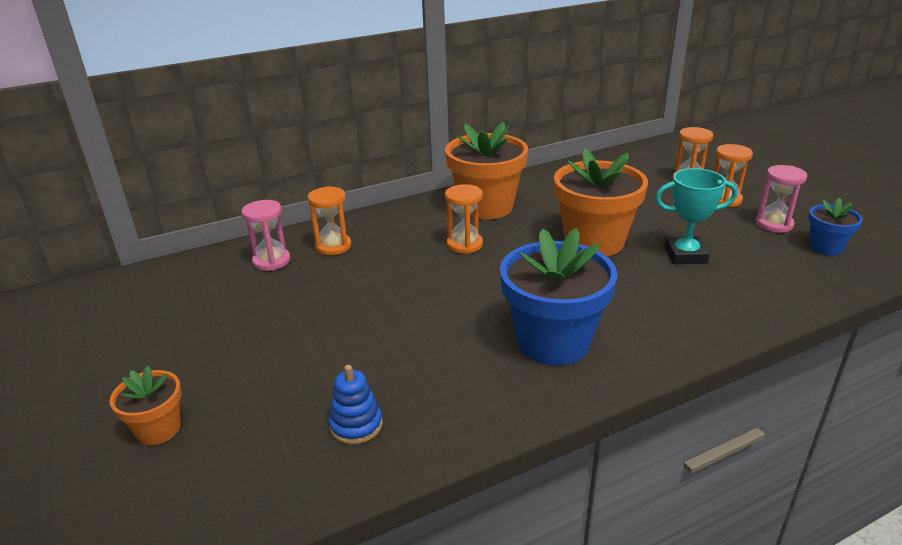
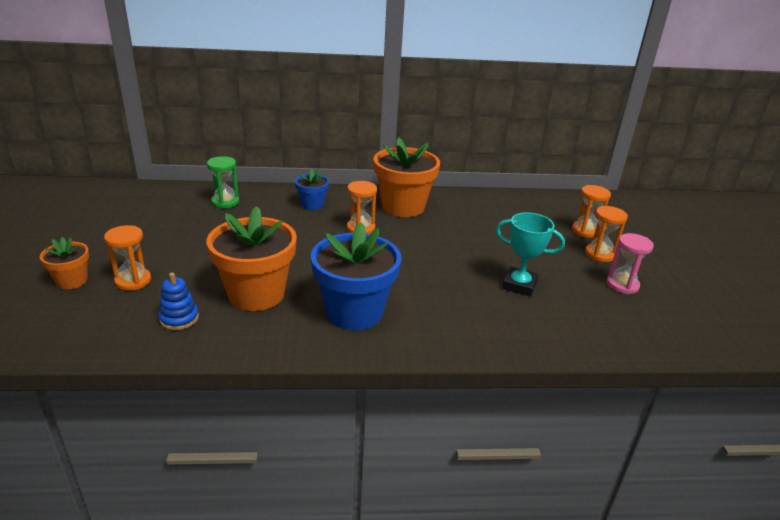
camera: 20 degrees right, 0 degrees up
pink hourglass [242,200,290,271] -> green hourglass [207,156,239,209]
orange hourglass [307,186,351,255] -> orange hourglass moved to [104,225,151,291]
orange flower pot [554,148,648,256] -> orange flower pot moved to [207,206,297,311]
blue flower pot [808,197,863,256] -> blue flower pot moved to [295,169,329,210]

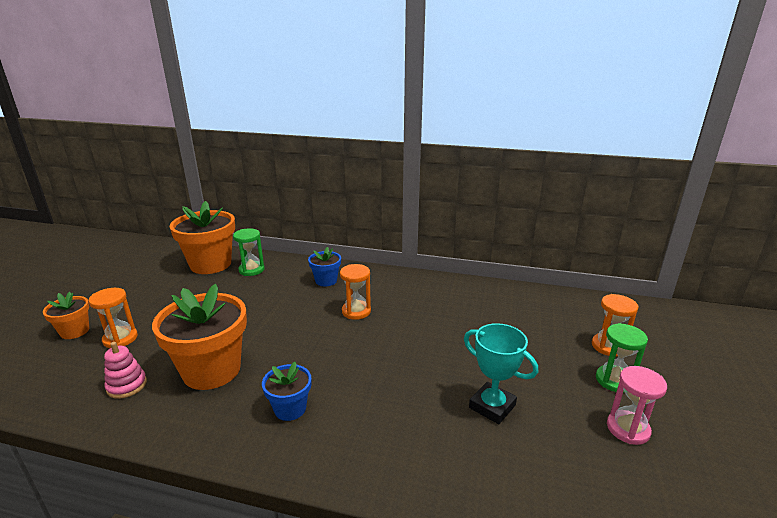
camera: 20 degrees right, 5 degrees down
blue stacking toy [158,272,199,330] -> pink stacking toy [104,342,147,399]
blue flower pot [311,223,402,330] -> blue flower pot [262,361,312,421], size x0.51
orange flower pot [374,137,440,217] -> orange flower pot moved to [170,201,235,274]
orange hourglass [585,206,628,262] -> green hourglass [596,323,648,393]

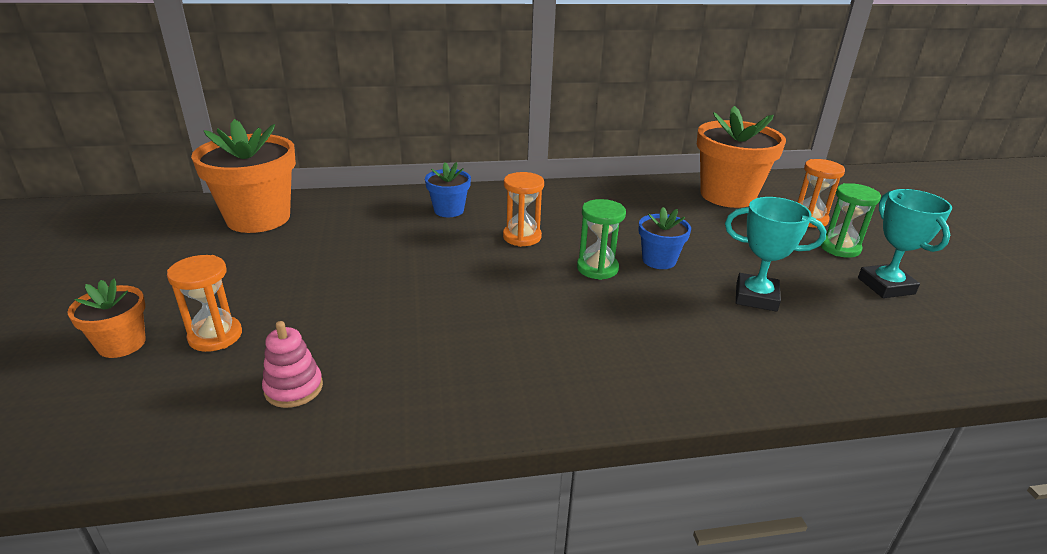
camera: 25 degrees left, 5 degrees up
orange flower pot [152,284,247,390] -> orange flower pot moved to [697,106,786,208]
green hourglass [233,228,265,276] -> green hourglass moved to [577,199,626,280]
blue flower pot [262,361,312,421] -> blue flower pot moved to [638,207,691,269]
pink hourglass [607,366,667,445] -> turquoise trophy [858,189,952,298]

